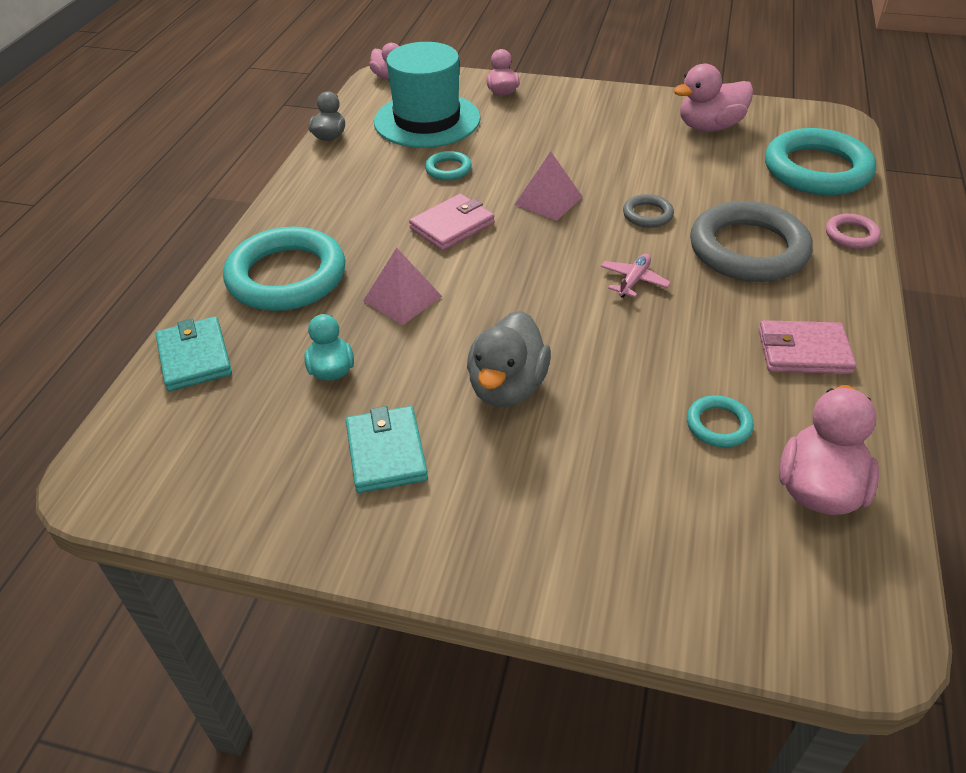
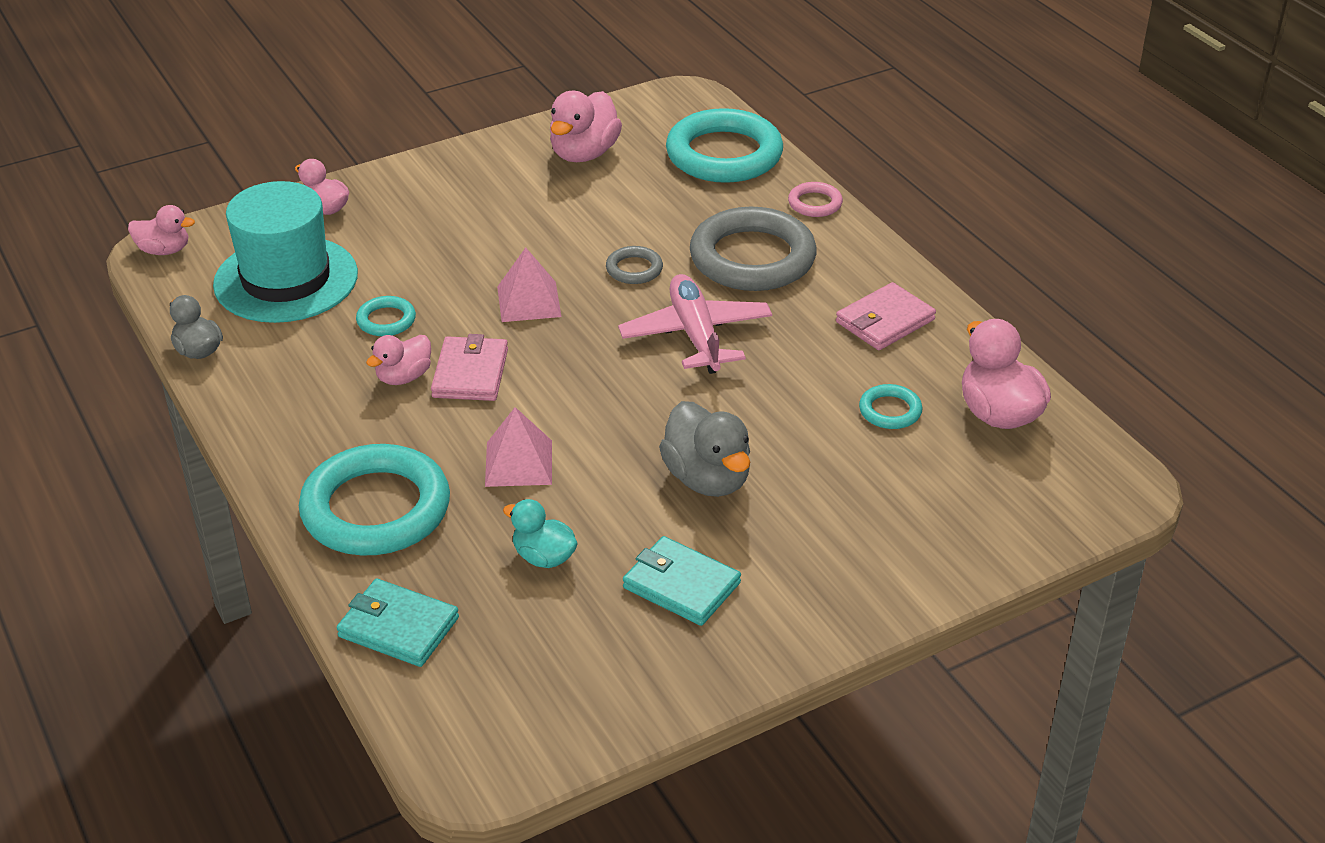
camera: 45 degrees left, 5 degrees down
pink plane [600,254,671,298] -> pink plane [618,274,772,374], size x1.97
none -> pink duck [366,335,431,385]

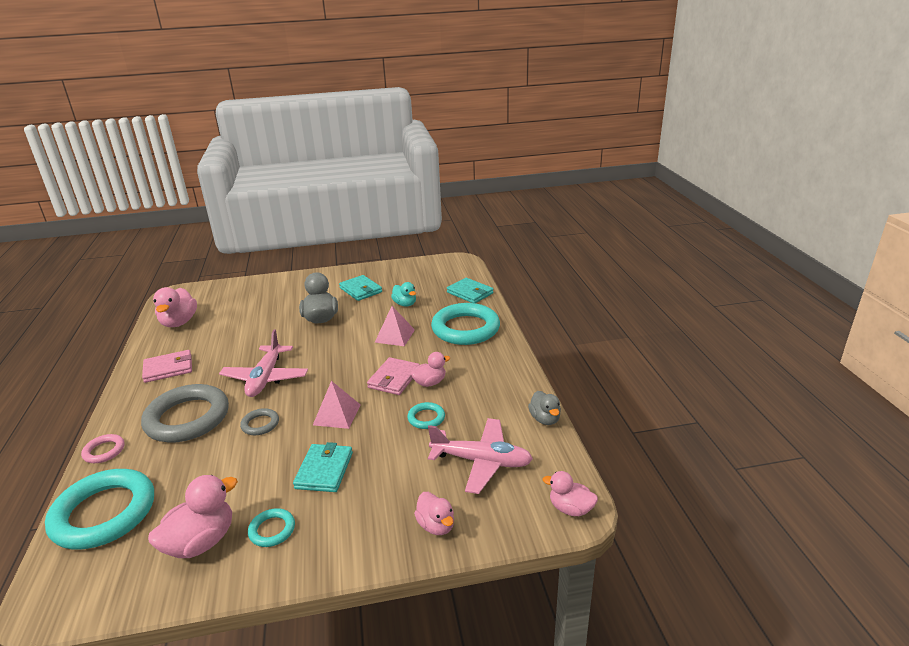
camera: 160 degrees left, 10 degrees down
turquoise hat [213,181,358,323] -> pink plane [428,418,533,494]
turquoise ring [859,384,922,429] -> turquoise ring moved to [248,508,295,547]
none -> turquoise wallet [293,442,353,492]

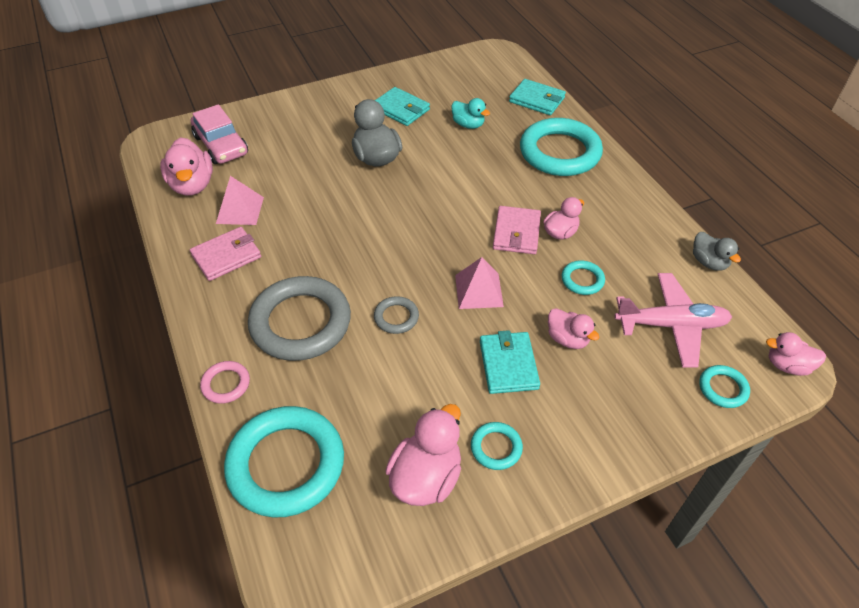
camera: 15 degrees left, 20 degrees up
pink plane [219,329,308,397] -> none
pink pyramid [374,306,415,346] -> pink pyramid moved to [216,176,264,225]
pink duck [414,492,454,535] -> pink duck moved to [548,308,599,349]
none -> pink car [191,104,248,164]
none -> turquoise ring [699,365,750,408]

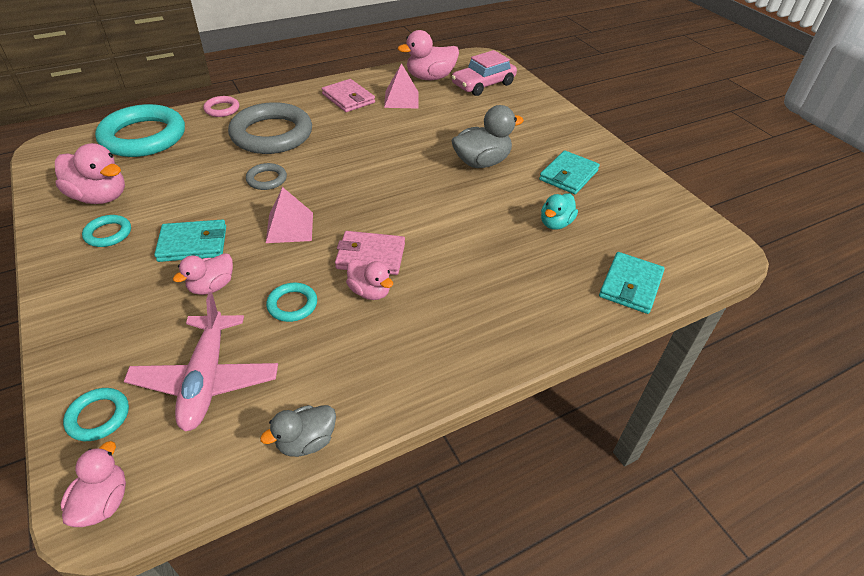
camera: 85 degrees right, 5 degrees down
turquoise ring [520,118,603,176] -> none

